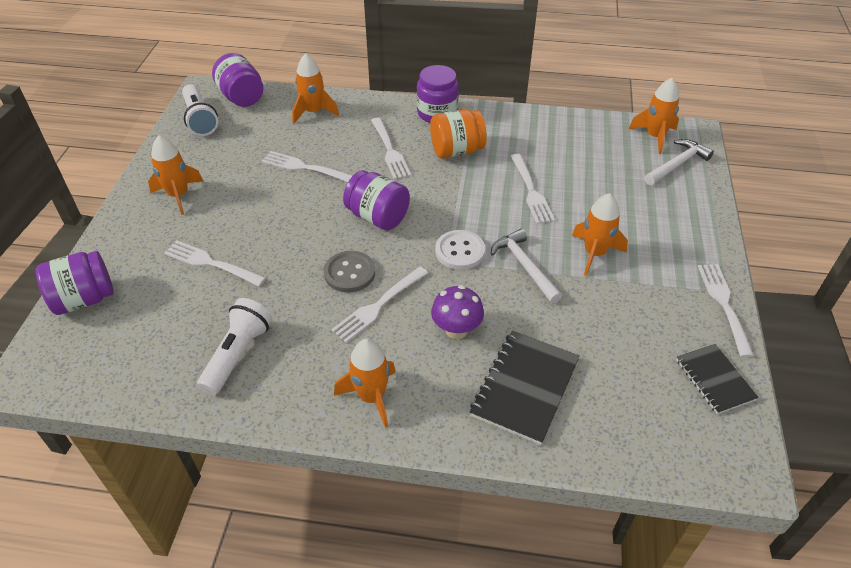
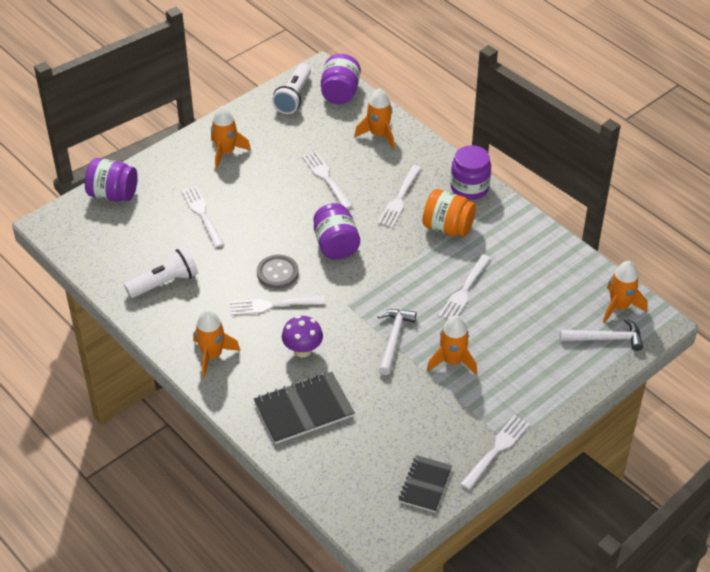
camera: 40 degrees right, 0 degrees up
white button [435,230,485,270] -> none

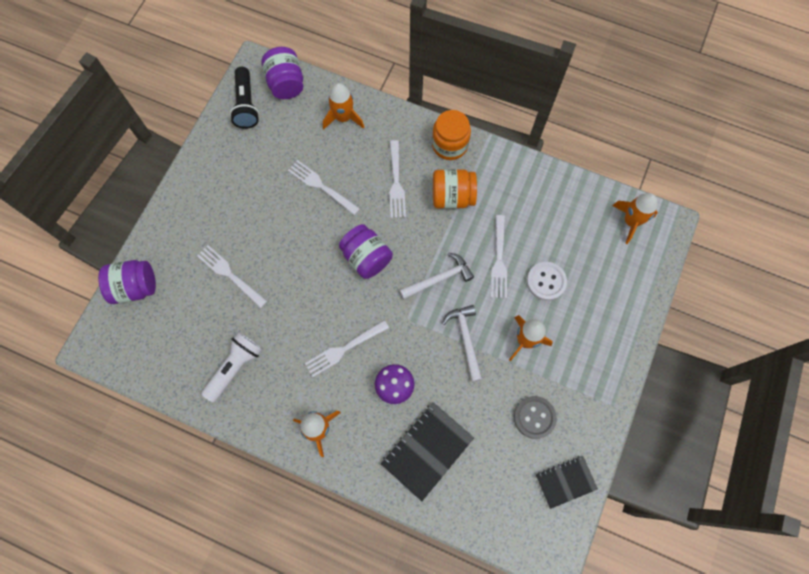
camera: 25 degrees left, 25 degrees up
orange rocket [211,106,251,169] -> none
grey button [257,255,299,289] -> grey button moved to [514,396,557,439]
white flashlight [272,64,311,114] -> black flashlight [230,67,259,129]
black notebook [399,455,452,512] -> black notebook turned 75 degrees clockwise [536,456,598,509]
purple jar [451,145,491,200] -> orange jar [432,110,471,160]
white fork [460,415,530,490] -> none
white hammer [560,318,643,351] -> white hammer moved to [400,253,474,299]
none -> white button [527,262,567,301]

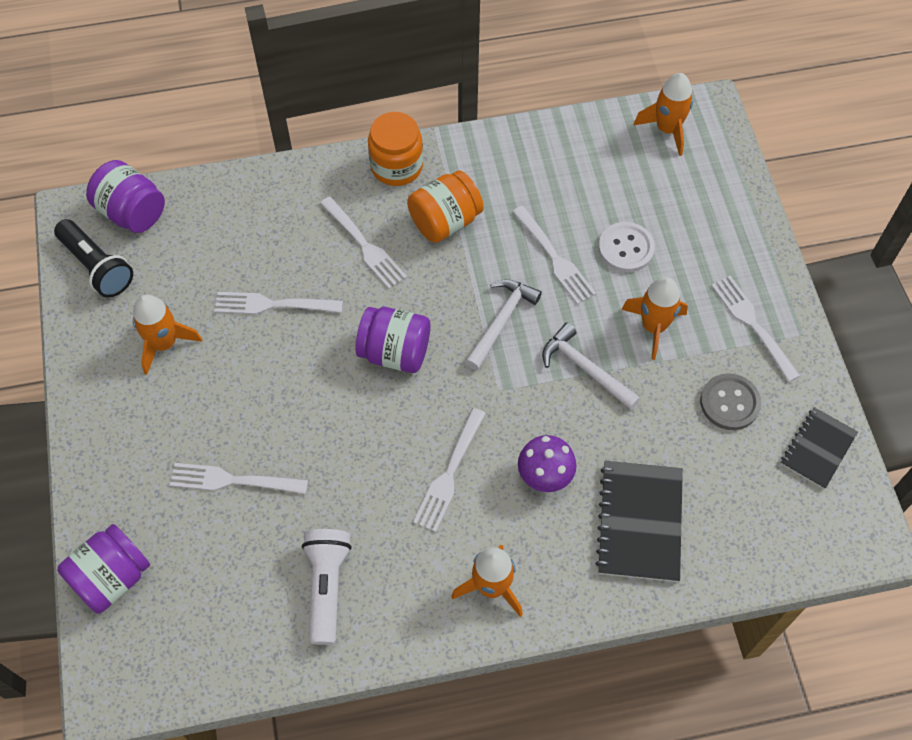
camera: 35 degrees left, 10 degrees down
orange rocket [323,83,364,129] -> orange rocket moved to [133,294,202,375]
none -> white fork [711,276,800,382]

